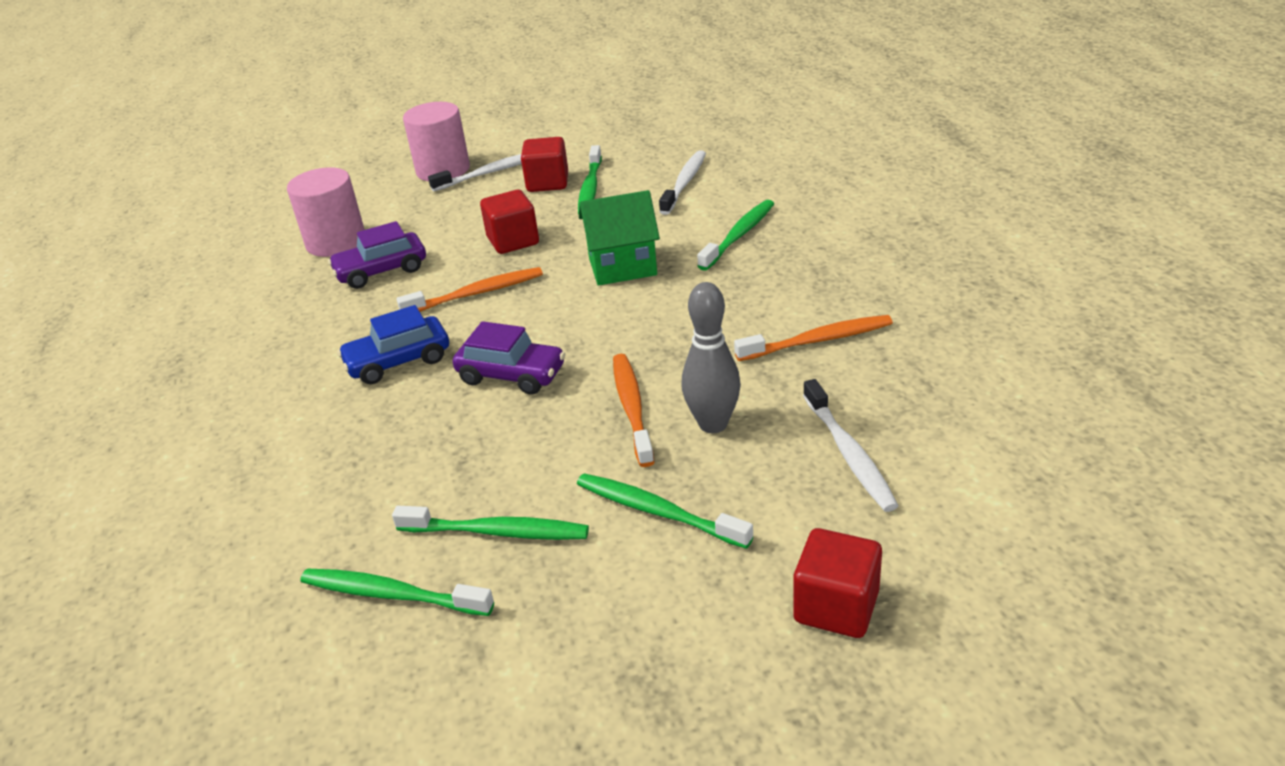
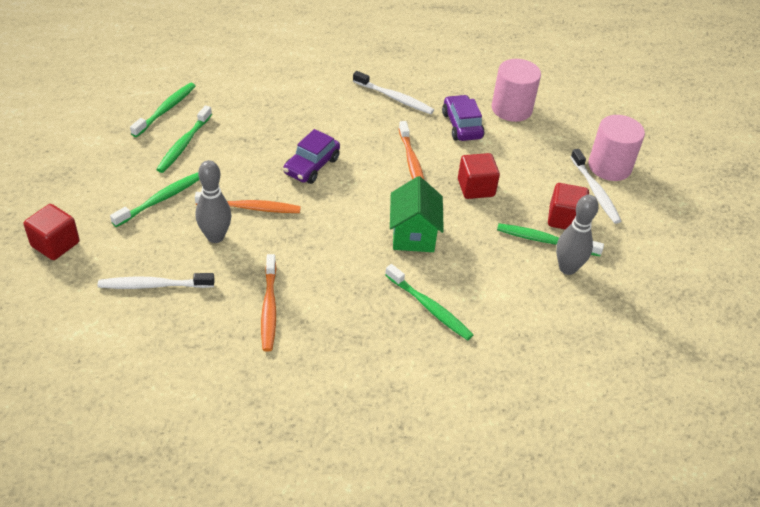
camera: 95 degrees right, 10 degrees up
blue car [337,305,449,384] -> none
white toothbrush [659,150,706,215] -> white toothbrush moved to [353,71,434,114]
none -> grey bowling pin [556,195,599,275]

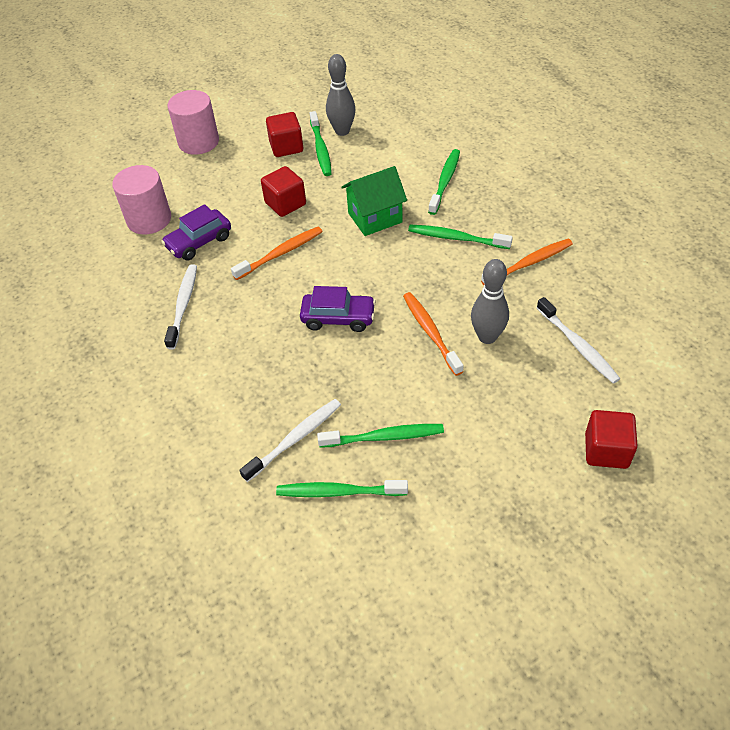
camera: 110 degrees left, 5 degrees up
green toothbrush [110,172,200,227] -> green toothbrush moved to [408,225,513,249]
white toothbrush [571,149,621,224] -> white toothbrush moved to [240,399,341,482]

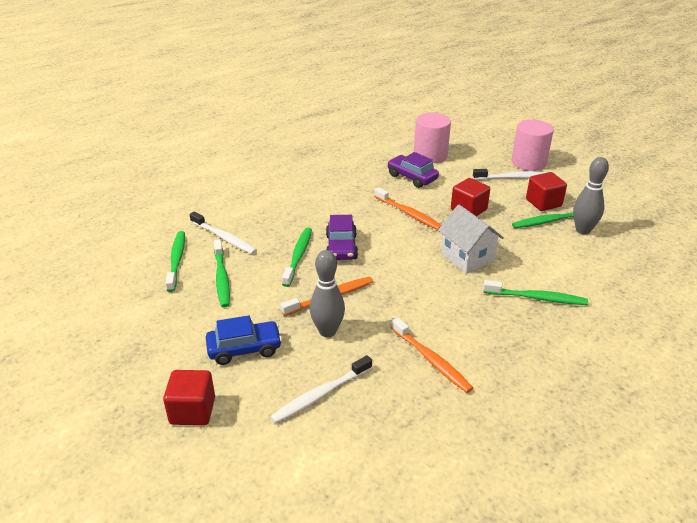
camera: 80 degrees right, 15 degrees down
white toothbrush [164,264,197,350] -> white toothbrush moved to [473,169,548,180]
green house [341,166,407,236] -> white house [438,205,504,274]
green toothbrush [408,225,513,249] -> green toothbrush moved to [282,227,312,287]
none -> blue car [206,315,282,365]

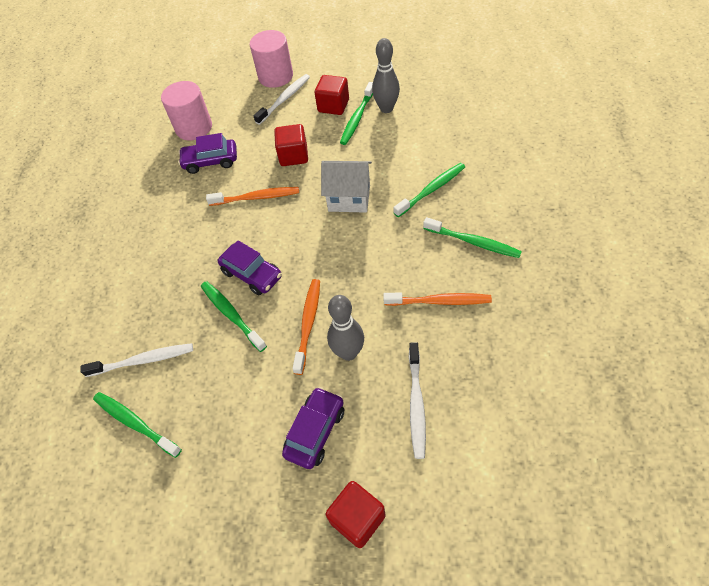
camera: 45 degrees left, 20 degrees up
blue car [206,315,282,365] -> purple car [282,387,344,469]
green toothbrush [214,239,230,308] -> green toothbrush moved to [423,217,522,258]

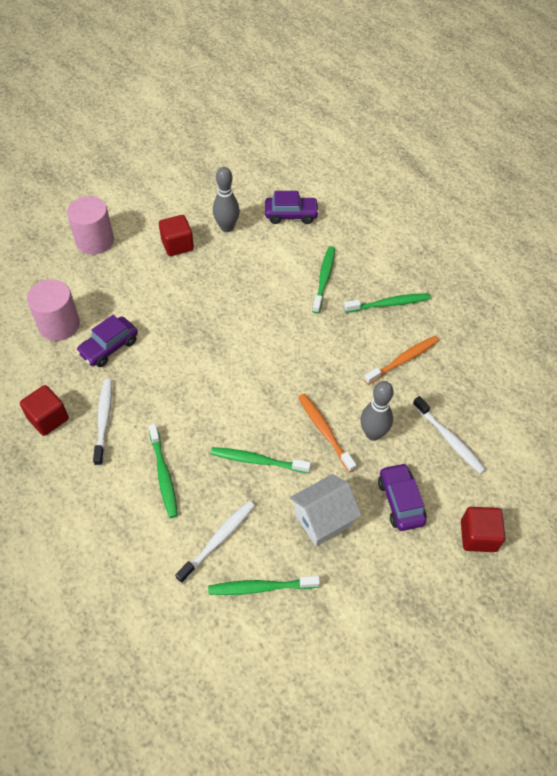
camera: 45 degrees left, 0 degrees up
orange toothbrush [206,187,299,206] -> none
purple car [218,240,282,295] -> purple car moved to [265,191,319,224]
white toothbrush [254,74,310,125] -> white toothbrush moved to [93,379,112,466]
red cube [274,124,308,166] -> red cube moved to [20,385,69,436]
white house [321,161,372,213] -> white house moved to [290,474,361,546]
green toothbrush [340,82,373,145] -> green toothbrush moved to [149,424,178,518]

